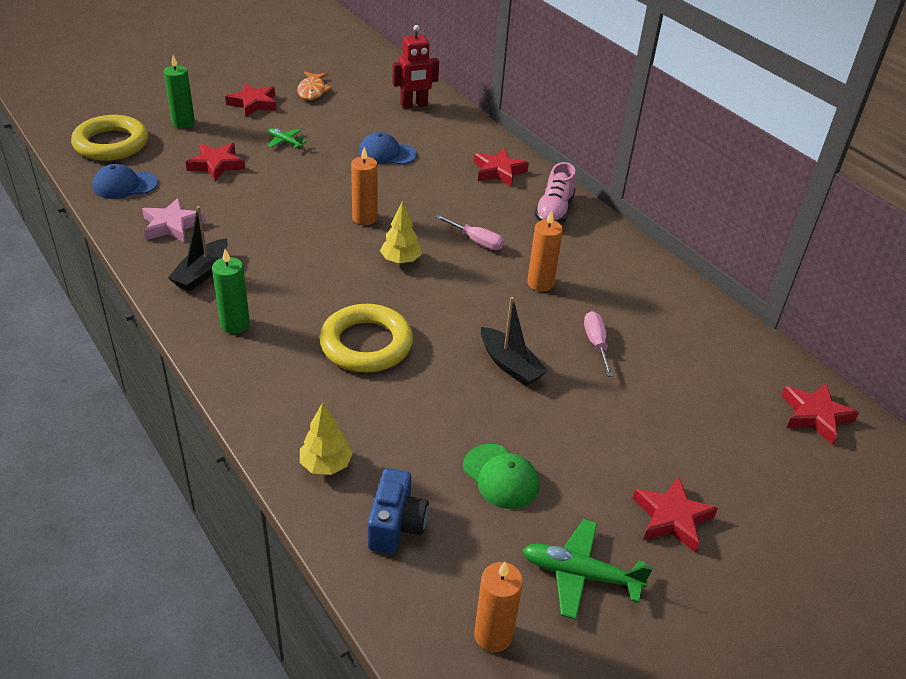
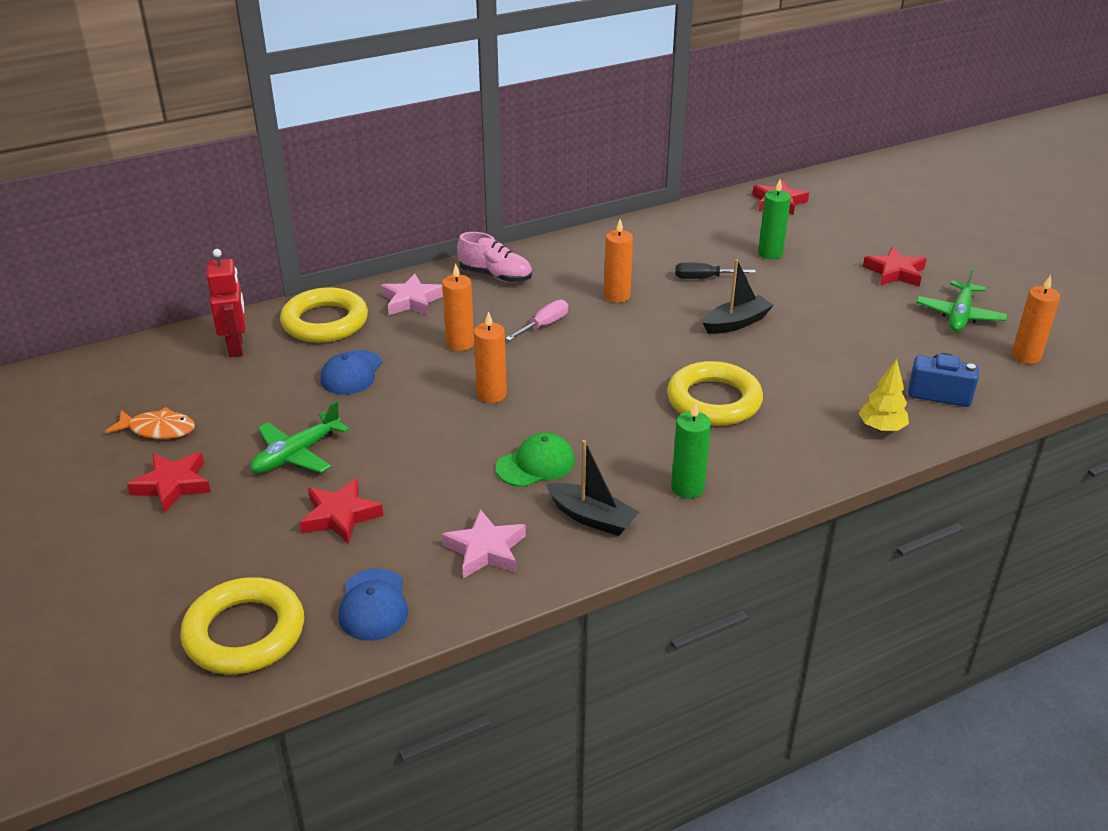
camera: 80 degrees left, 5 degrees down
green candle [164,55,195,129] -> green candle moved to [758,179,791,259]
green plane [267,128,307,148] -> green plane [250,401,349,473], size x1.70
yellow tree [380,201,422,264] -> none
green cap [463,444,539,509] -> green cap moved to [496,432,575,487]
red star [474,148,529,187] -> pink star [381,274,443,316]
pink screwdriver [584,311,614,377] -> black screwdriver [675,262,756,279]
none -> yellow ring [280,287,368,343]
none -> orange candle [442,263,474,351]

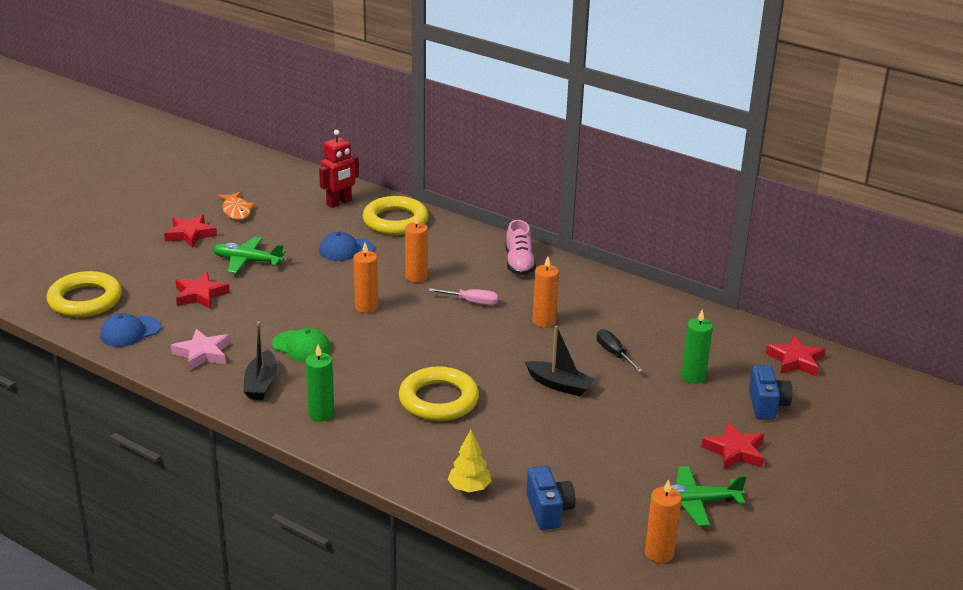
camera: 60 degrees right, 5 degrees down
pink star [381,274,443,316] -> none
none -> blue camera [749,365,793,420]

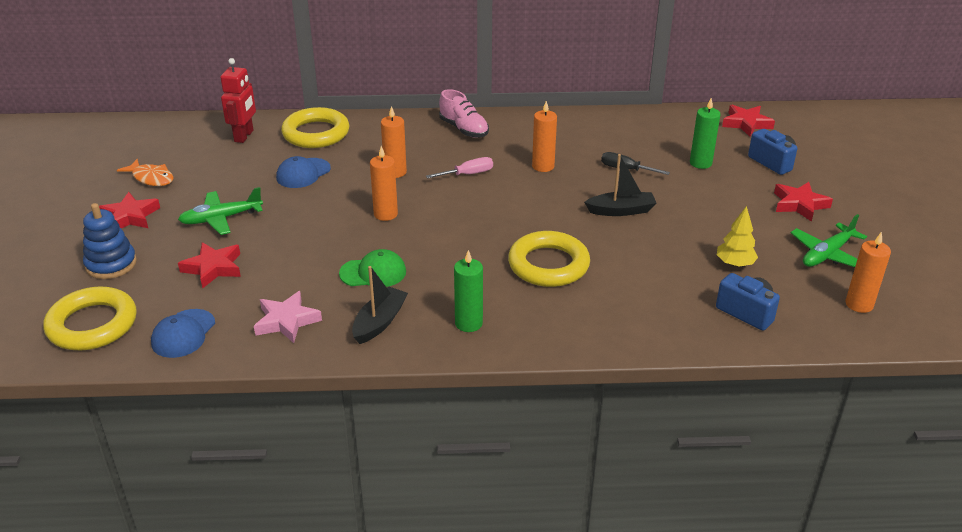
camera: 35 degrees left, 5 degrees up
black boat [243,321,277,400] -> black boat turned 120 degrees counterclockwise [352,266,408,344]
yellow tree [448,430,492,492] -> yellow tree moved to [717,206,758,267]
none -> blue stacking toy [83,203,137,279]

